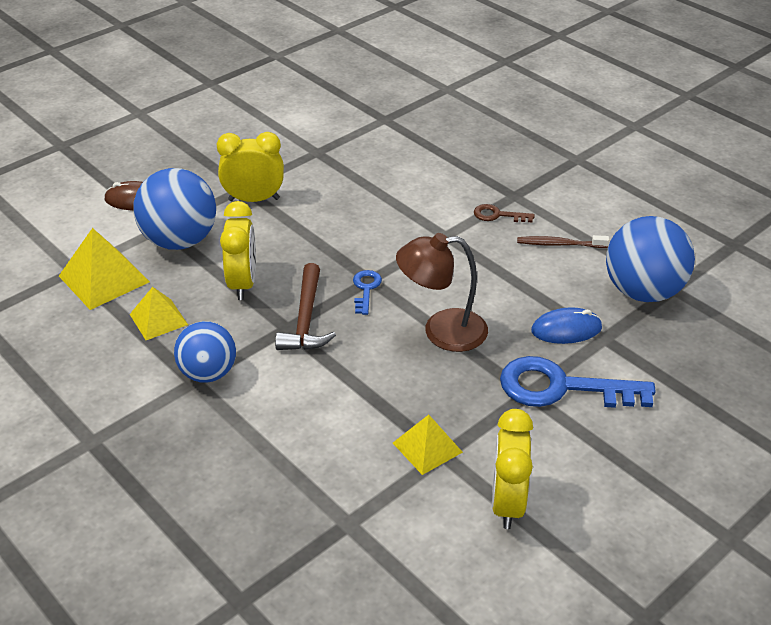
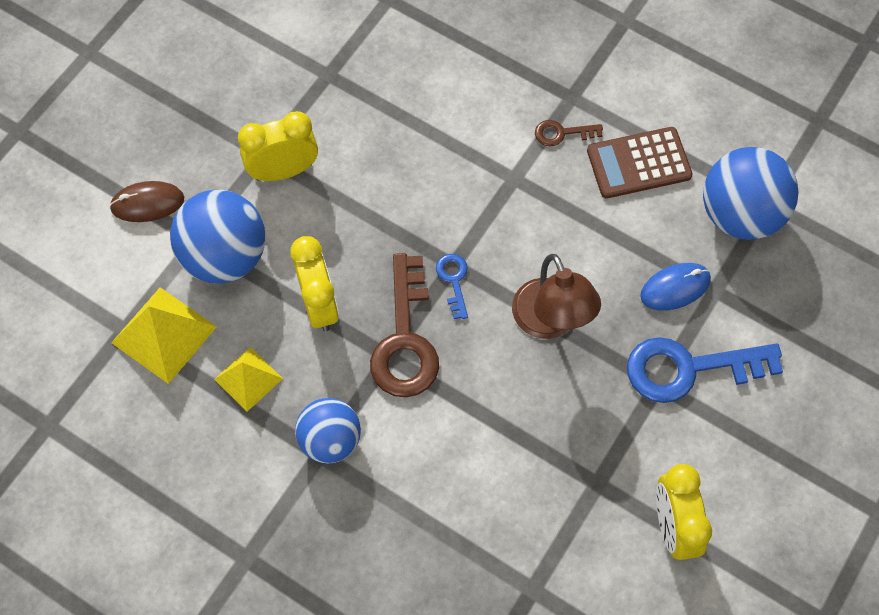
camera: 15 degrees left, 25 degrees up
brown hammer [275,263,336,350] -> brown key [370,253,439,397]
yellow pyramid [393,415,463,475] -> none
brown lamp [396,233,488,352] -> brown lamp turned 90 degrees counterclockwise [512,254,601,339]
brown toothbrush [517,235,609,248] -> brown calculator [587,127,693,198]

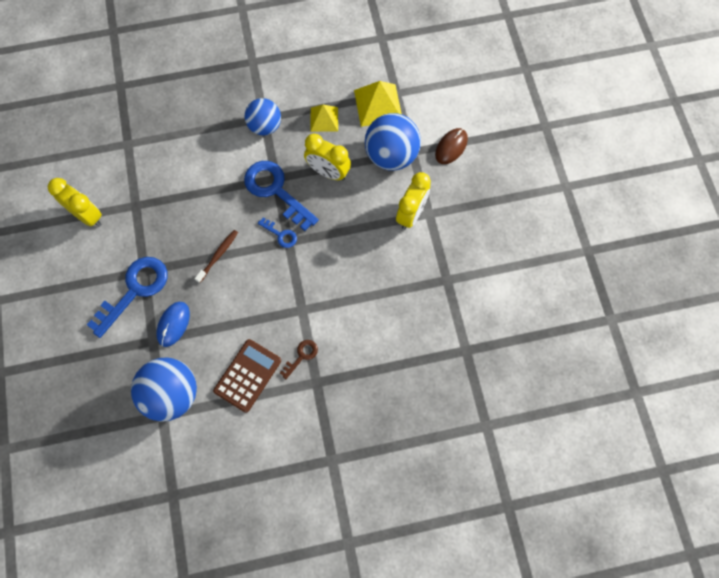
camera: 135 degrees right, 5 degrees up
brown key [370,253,439,397] -> blue key [244,161,319,231]
brown lamp [512,254,601,339] -> brown toothbrush [195,230,238,283]

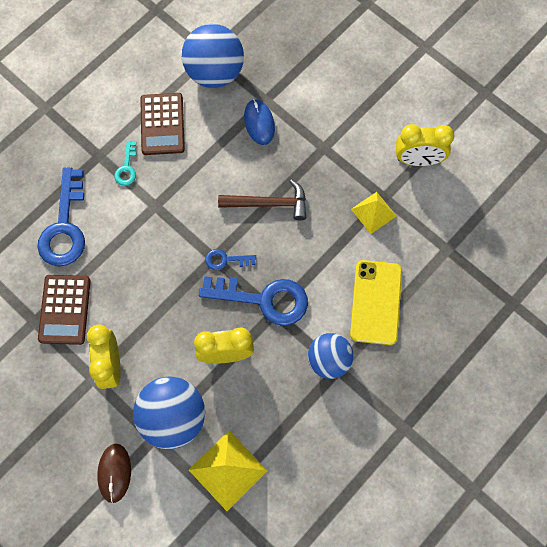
camera: 145 degrees right, 0 degrees up
blue key [87,257,168,338] -> blue key moved to [37,167,85,267]
brown toothbrush [195,230,238,283] -> brown hammer [218,179,306,220]
brown key [280,340,318,379] -> turquoise key [114,141,136,186]
yellow pyramid [310,105,338,132] -> yellow pyramid moved to [351,192,397,234]
none -> brown calculator [38,275,91,345]
none -> yellow phone [350,260,402,345]

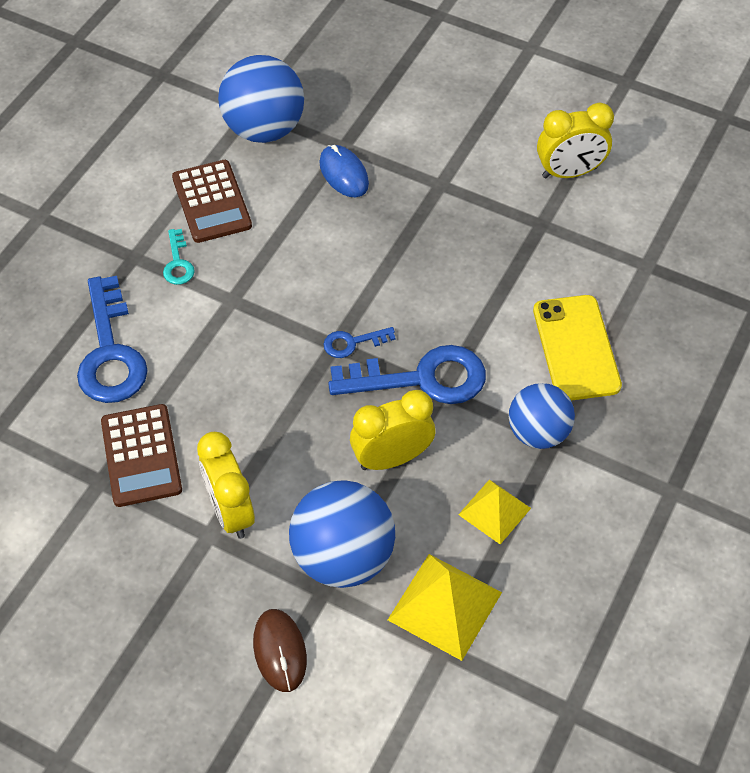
camera: 15 degrees left, 15 degrees down
brown hammer [218,179,306,220] -> none
yellow pyramid [351,192,397,234] -> yellow pyramid moved to [458,479,531,544]

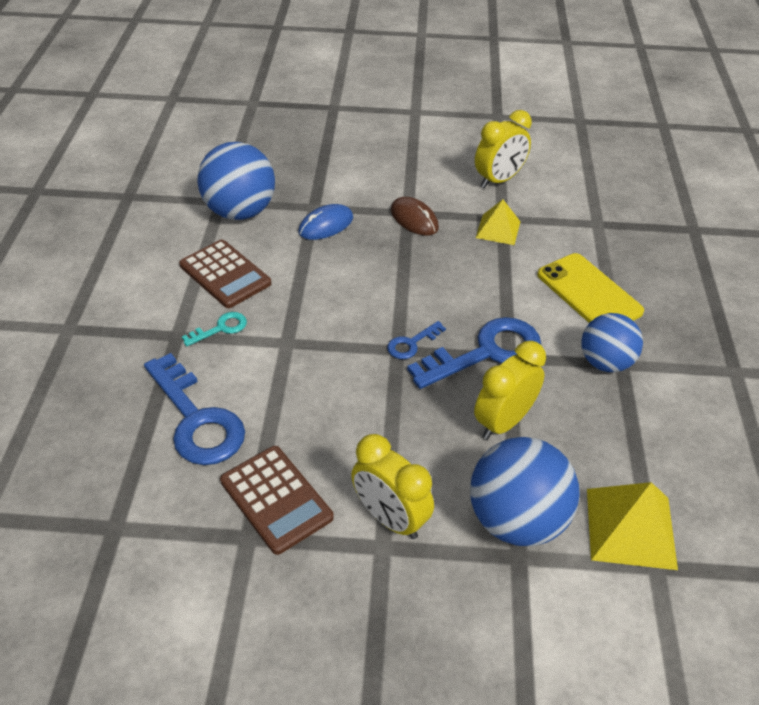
camera: 25 degrees left, 10 degrees down
turquoise key [163,229,195,285] -> turquoise key turned 90 degrees counterclockwise [182,312,247,346]
brown mouse [253,609,307,692] -> brown mouse moved to [391,197,439,236]
blue mouse [319,145,369,197] -> blue mouse turned 75 degrees counterclockwise [299,204,353,240]
yellow pyramid [458,479,531,544] -> yellow pyramid moved to [476,199,520,245]

